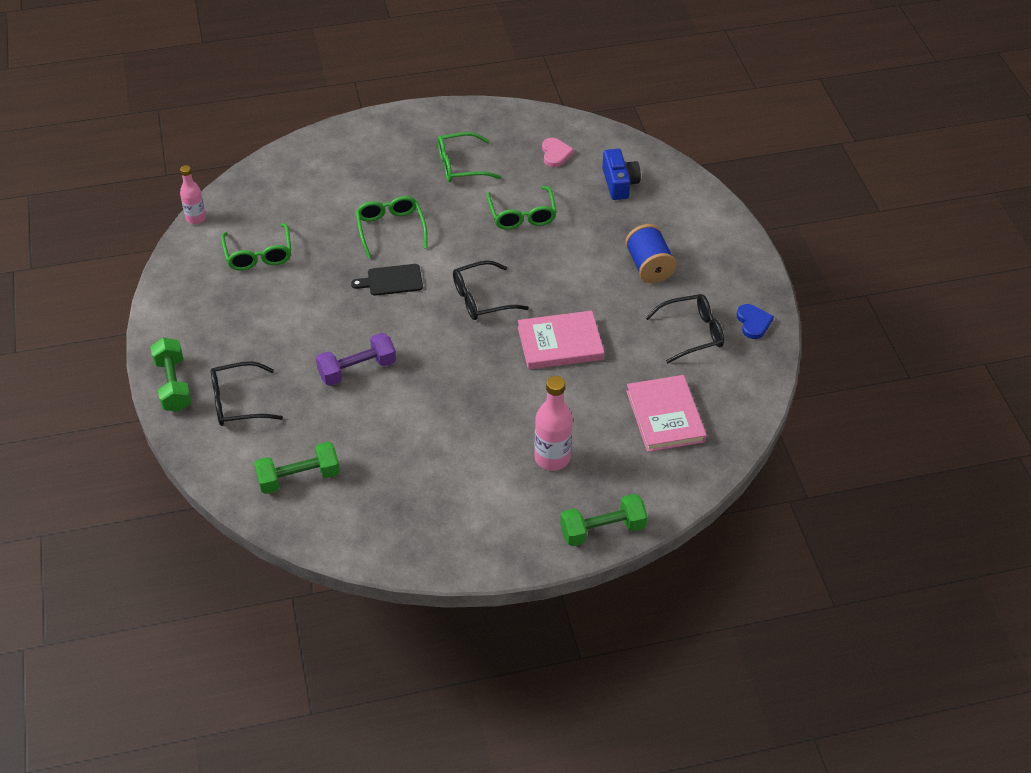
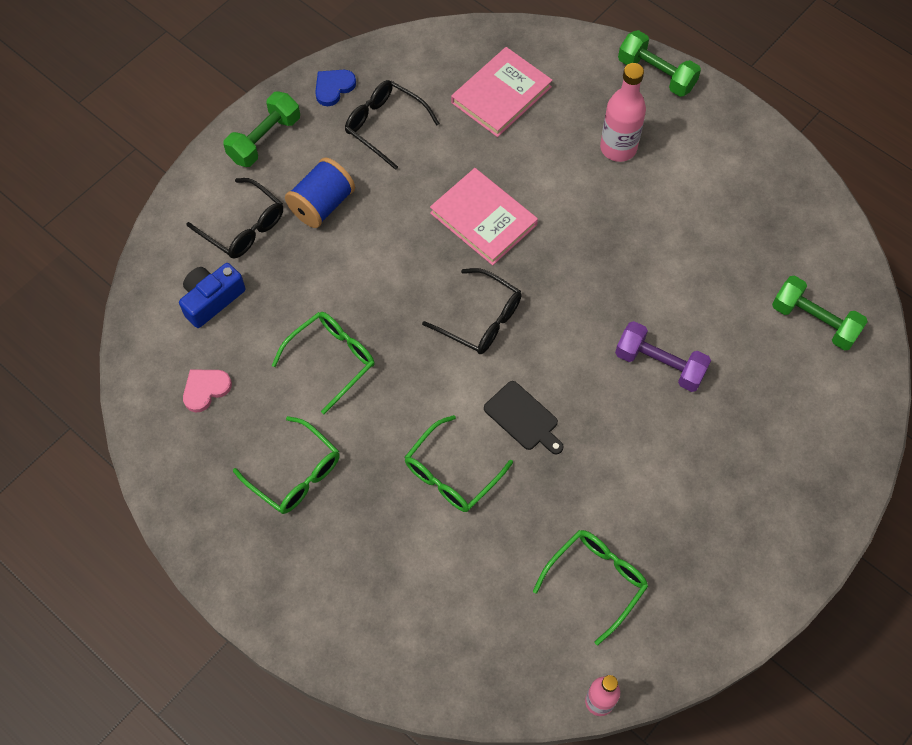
camera: 125 degrees left, 15 degrees up
green dumbbell [150,337,192,412] -> green dumbbell moved to [223,92,300,167]
black glasses [211,361,283,426] -> black glasses moved to [186,178,283,259]

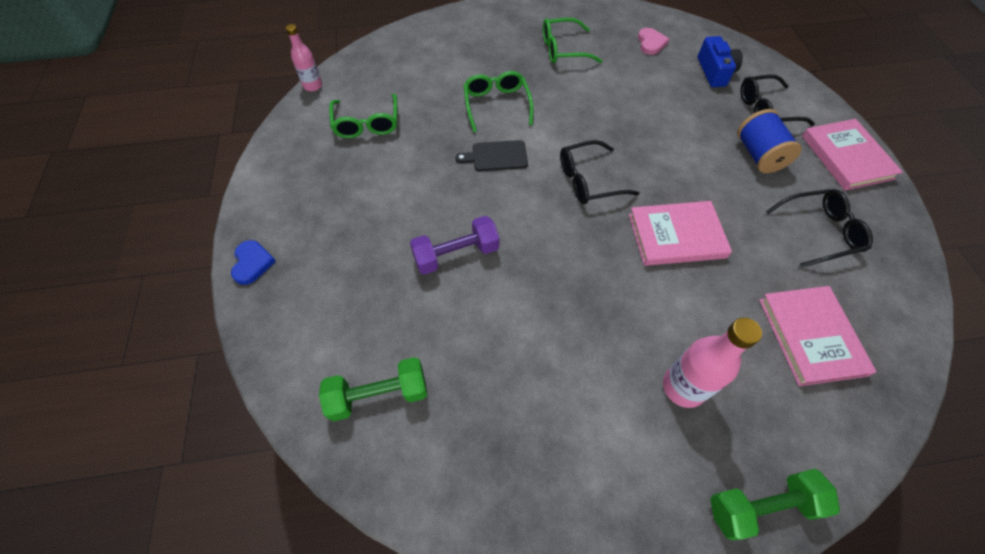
camera: 130 degrees right, 5 degrees down
green dumbbell [223,92,300,167] -> pink book [802,119,903,191]
green glasses [272,312,375,414] -> none
blue heart [315,70,356,106] -> blue heart moved to [231,240,276,285]

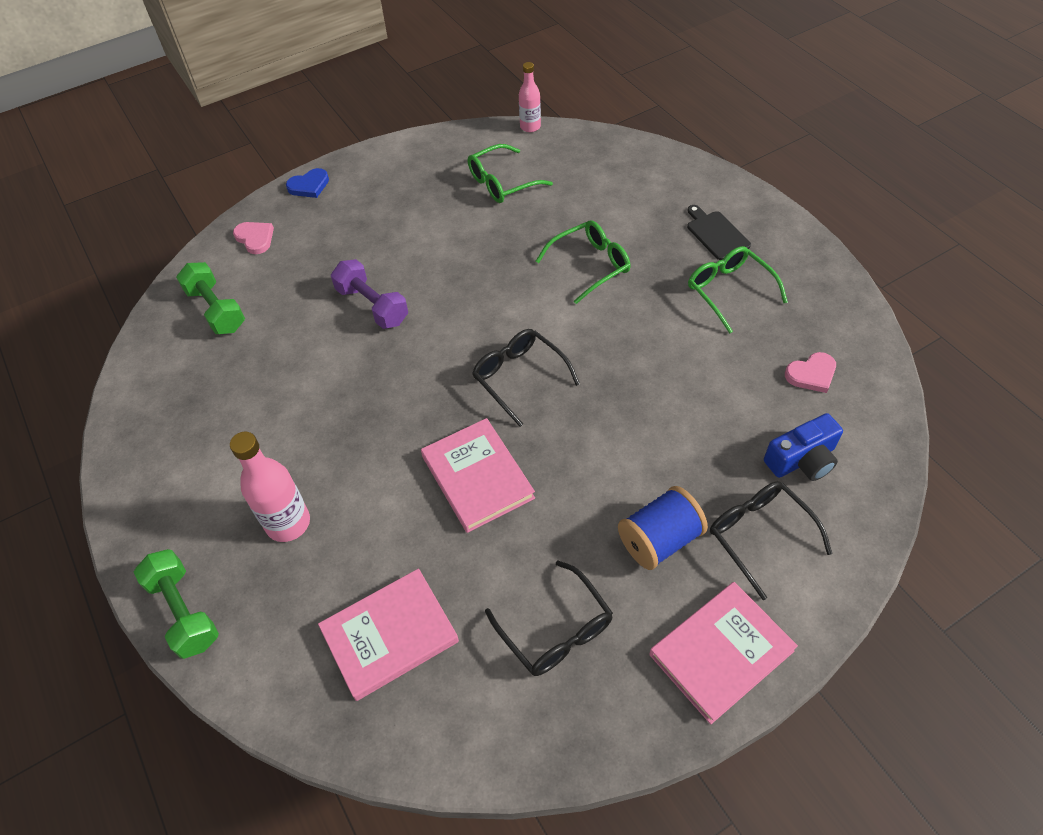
camera: 70 degrees right, 5 degrees down
black cutting board [455,140,528,171] -> black cutting board moved to [687,205,751,260]
none -> pink heart [233,222,274,254]

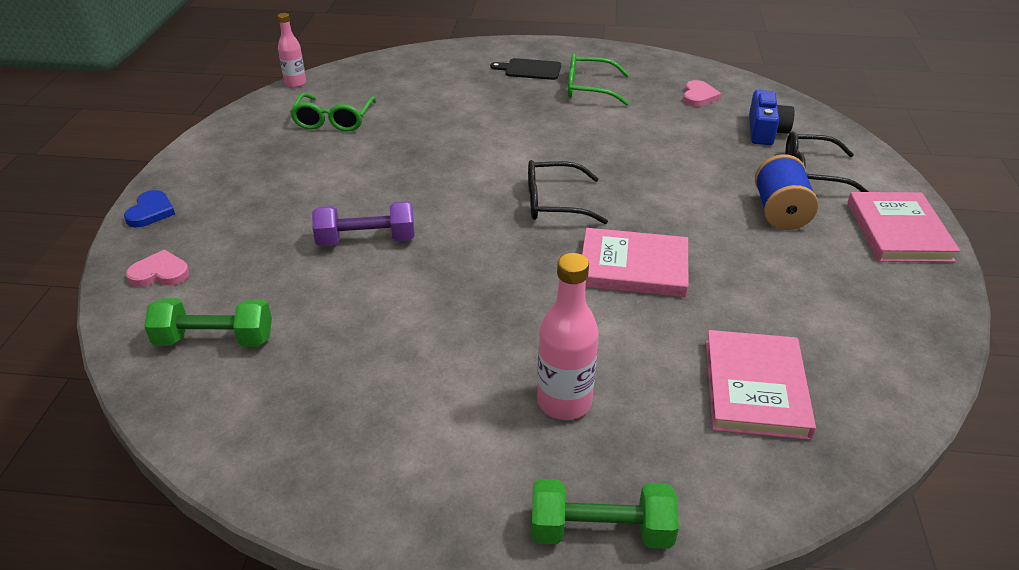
camera: 55 degrees left, 15 degrees down
black glasses [485,560,613,676] -> none
green glasses [536,220,630,304] -> none

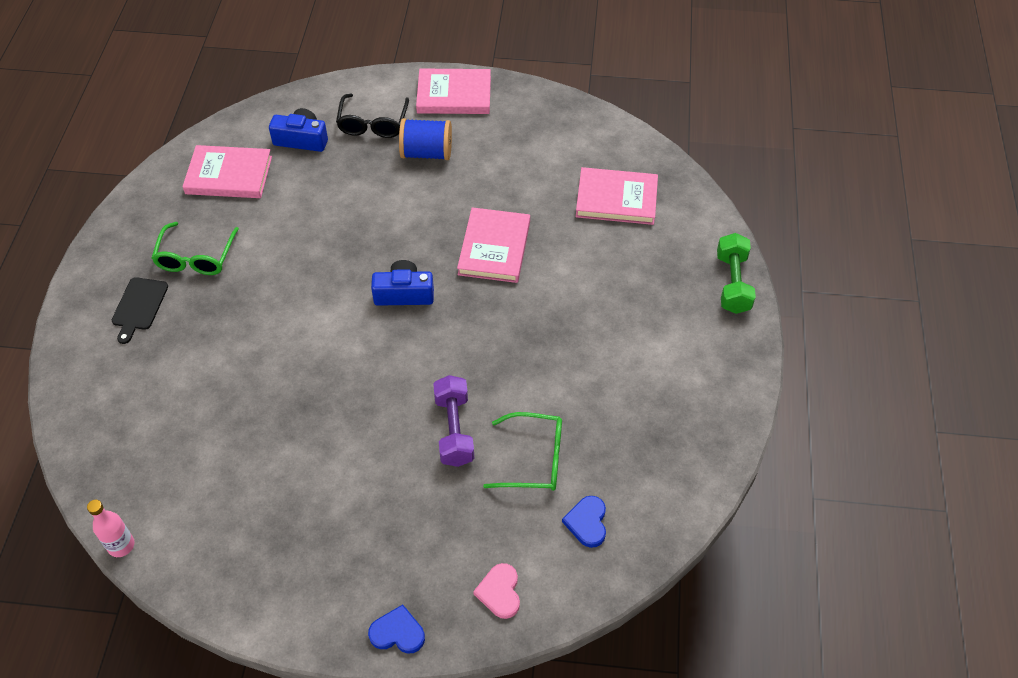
camera: 90 degrees left, 15 degrees up
green dumbbell [144,298,272,347] -> blue heart [562,496,606,548]
green glasses [290,93,377,132] -> green glasses moved to [483,412,562,491]
black glasses [528,160,608,224] -> blue camera [371,260,434,306]
pink bottle [537,253,599,420] -> none
pink heart [683,80,721,107] -> pink book [182,145,272,198]

